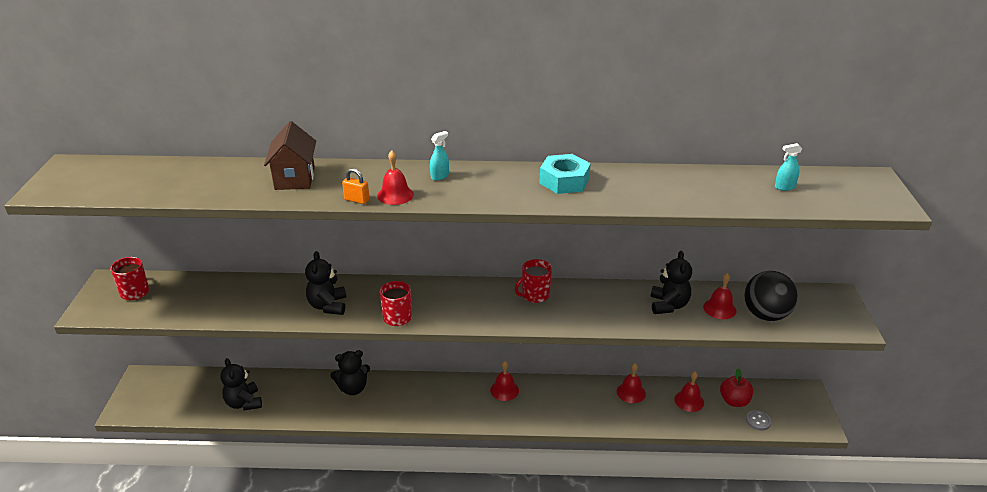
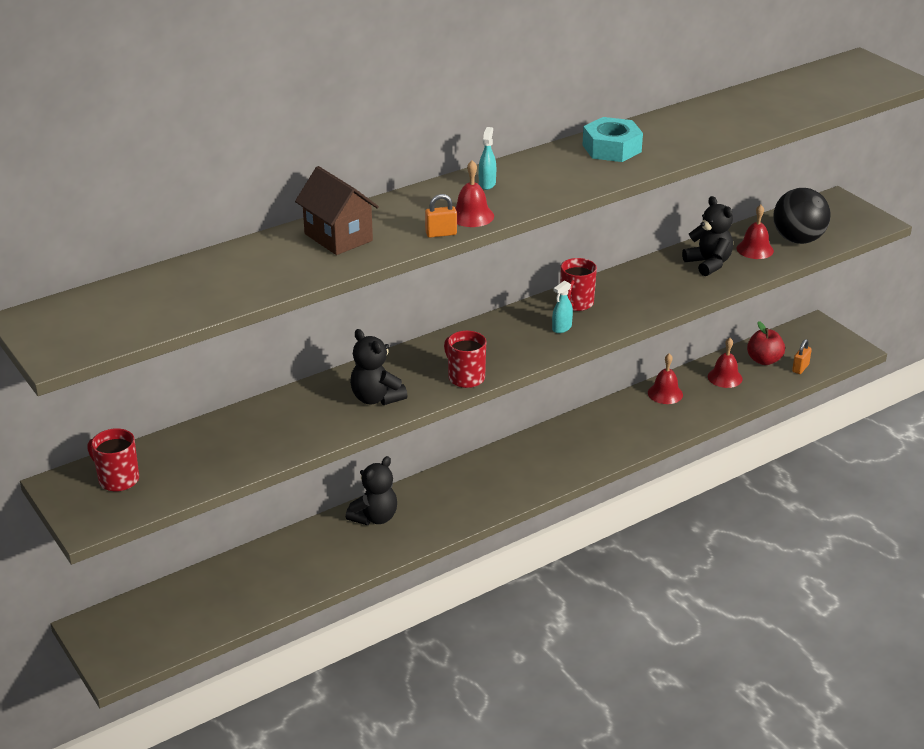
camera: 35 degrees left, 0 degrees up
black teddy bear [220,358,262,411] -> none
red bell [490,361,519,401] -> none
grey button [746,410,771,430] -> orange padlock [792,339,812,374]
turquoise spray bottle [775,143,802,191] -> turquoise spray bottle moved to [552,280,573,333]

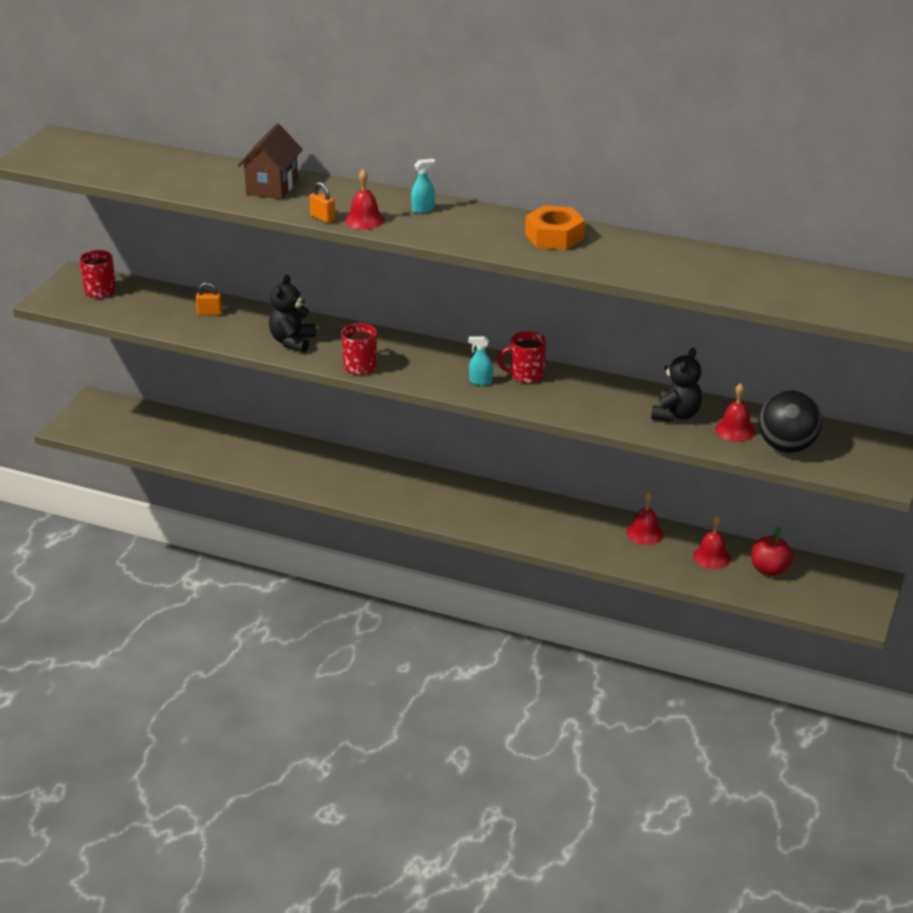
camera: 55 degrees right, 0 degrees up
black teddy bear [346,456,397,525] -> none
turquoise nut [582,117,643,162] -> orange nut [525,205,585,250]
orange padlock [792,339,812,374] -> orange padlock moved to [196,282,222,316]

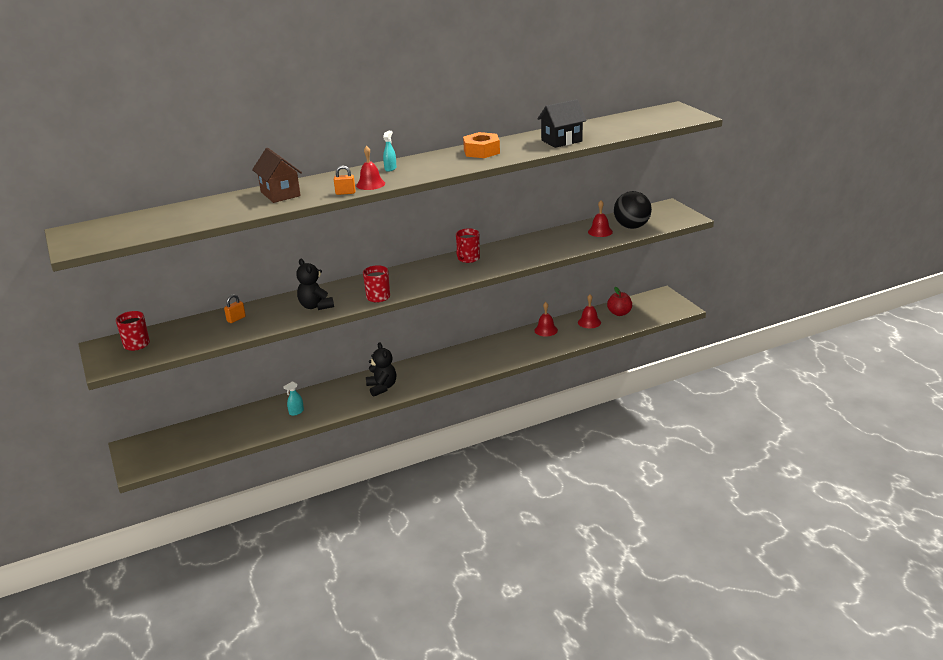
camera: 45 degrees left, 5 degrees down
turquoise spray bottle [468,336,493,385] -> turquoise spray bottle moved to [283,381,304,416]
black teddy bear [651,348,702,422] -> black teddy bear moved to [366,342,396,397]
none -> black house [537,99,587,148]

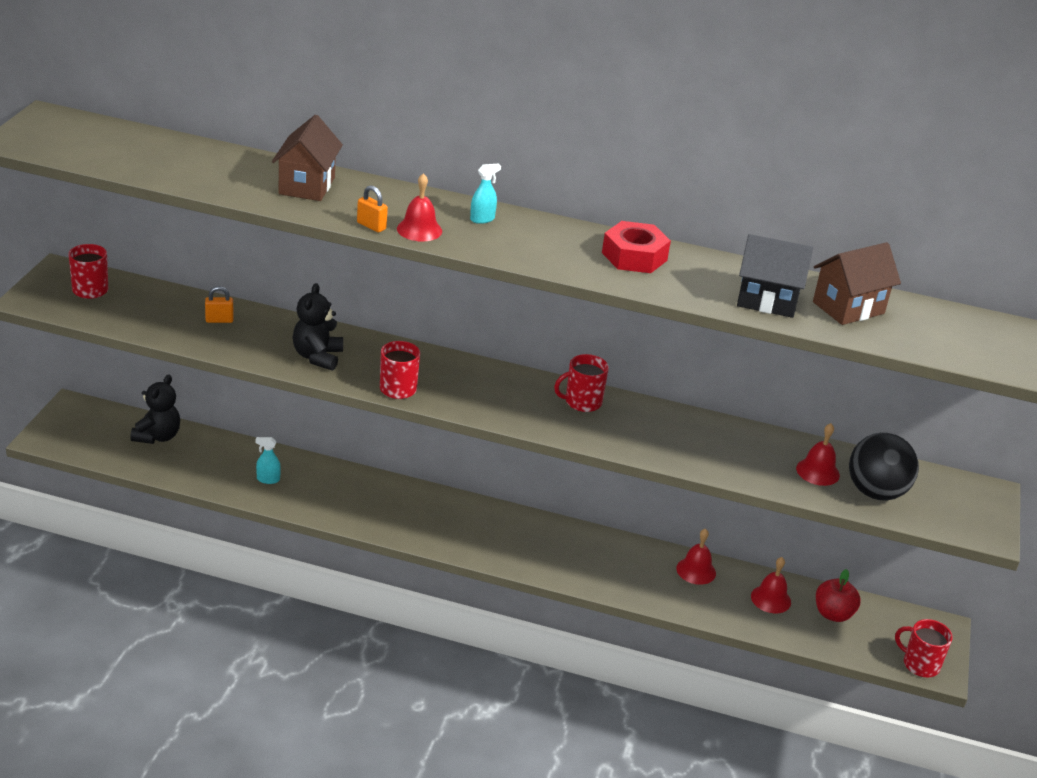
camera: 35 degrees right, 5 degrees up
black teddy bear [366,342,396,397] -> black teddy bear moved to [130,375,180,444]
orange nut [463,132,500,158] -> red nut [602,221,671,273]
none -> brown house [813,242,901,325]
none -> red mug [895,619,953,677]

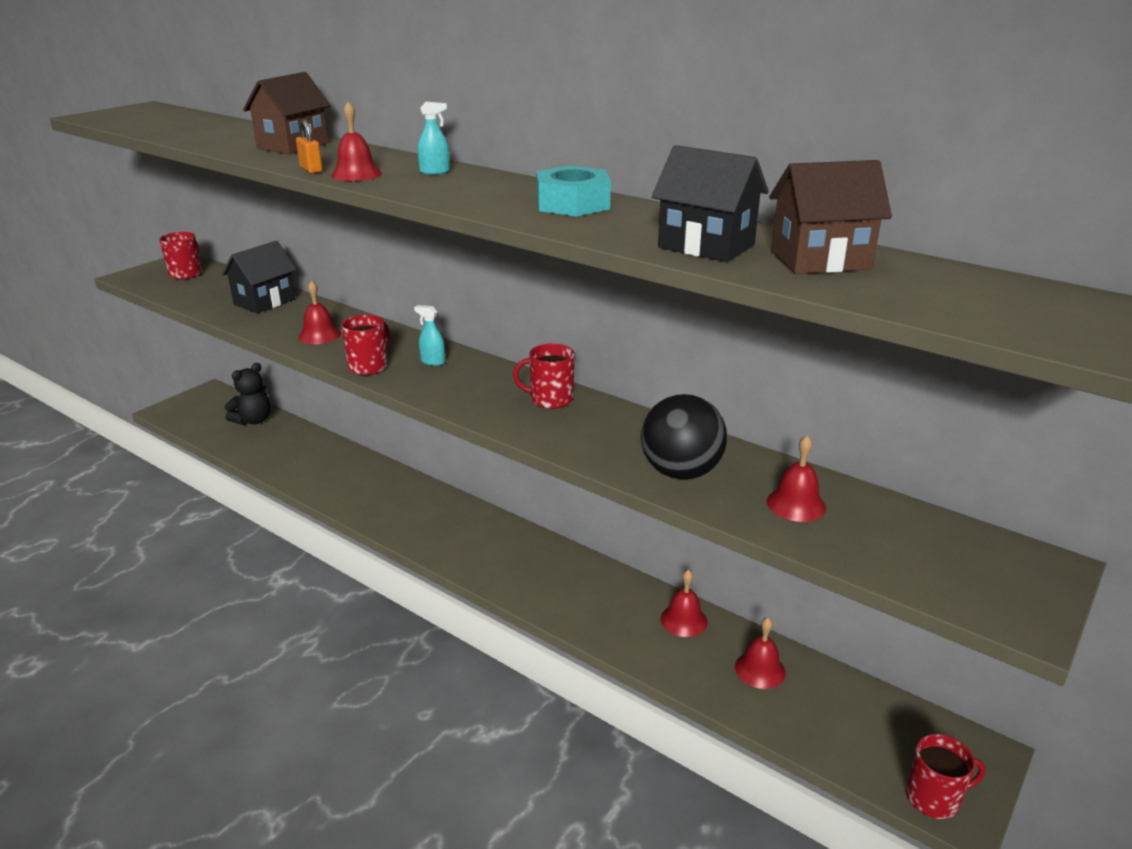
camera: 25 degrees right, 5 degrees down
orange padlock [205,286,233,323] -> black house [222,241,297,313]
turquoise spray bottle [255,437,281,484] -> turquoise spray bottle moved to [414,305,445,366]
black teddy bear [293,283,343,371] -> red bell [298,280,341,344]
red nut [602,221,671,273] -> turquoise nut [536,165,611,216]
red apple [816,569,861,622] -> none
black ball [849,433,919,501] -> black ball moved to [641,394,727,480]
red mug [895,619,953,677] -> red mug turned 120 degrees clockwise [906,734,986,819]

